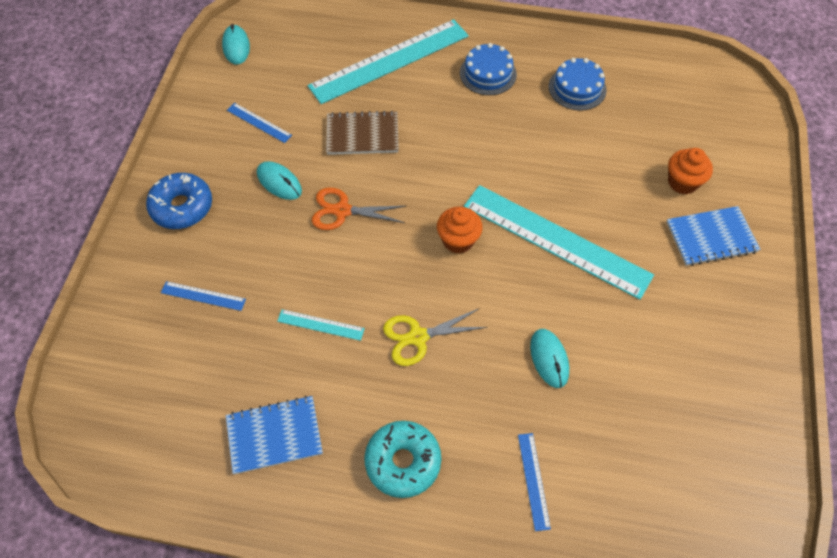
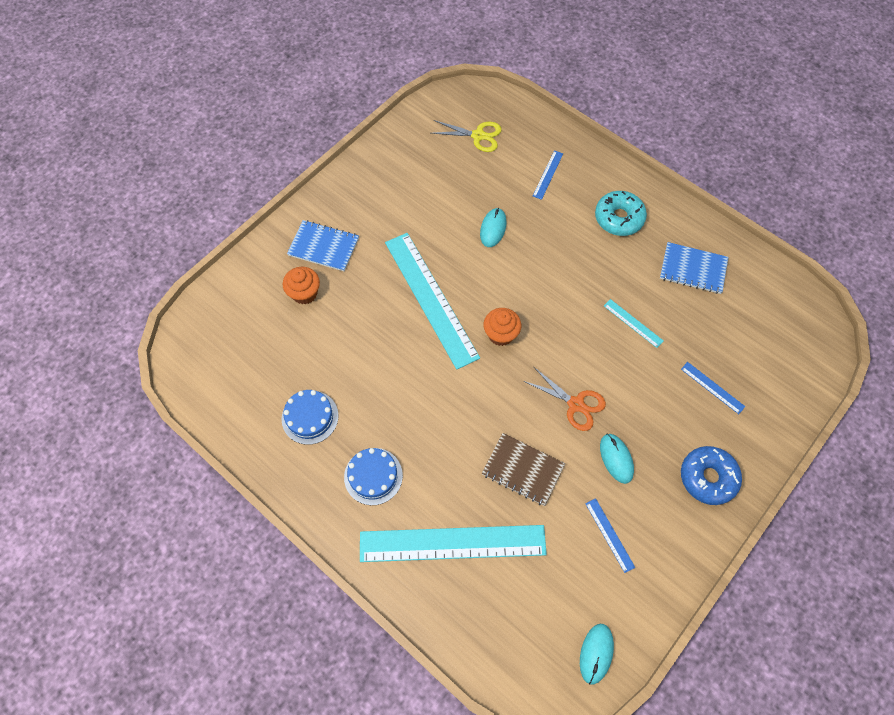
camera: 150 degrees left, 5 degrees up
yellow scissors [383,308,488,366] -> yellow scissors moved to [432,120,502,152]

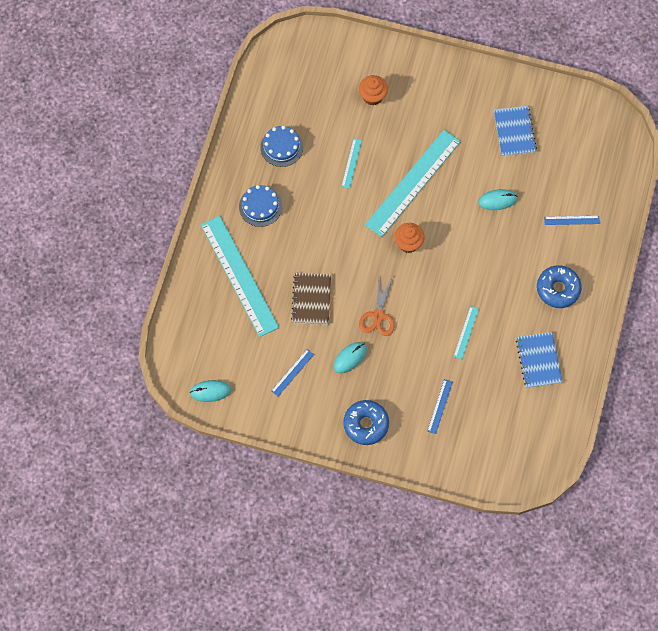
camera: 65 degrees right, 5 degrees up
blue notebook [287,220,359,271] -> blue notebook moved to [494,106,537,156]
yellow scissors [432,120,502,152] -> none
turquoise donut [595,191,647,236] -> blue donut [537,265,582,308]
none -> turquoise ruler [341,138,362,189]

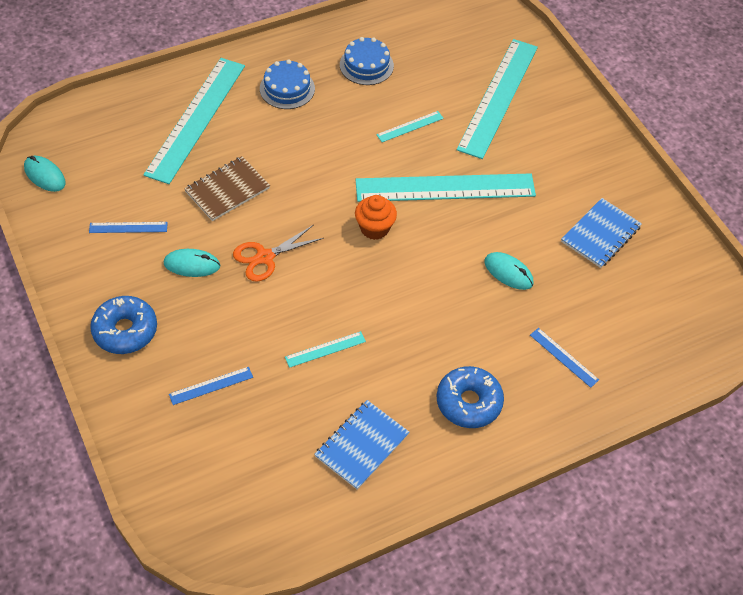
camera: 45 degrees right, 15 degrees down
orange cupcake [359,75,388,105] -> turquoise ruler [456,39,538,159]

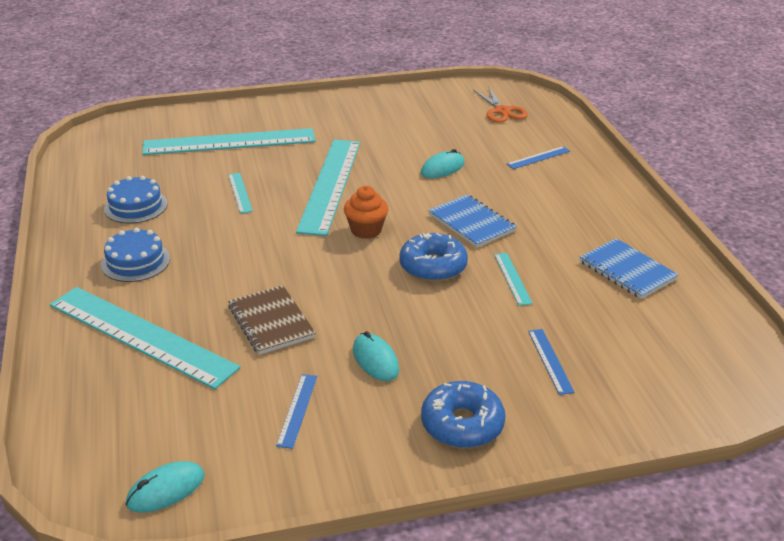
camera: 75 degrees left, 20 degrees down
turquoise mouse [164,249,220,277] -> turquoise mouse turned 45 degrees counterclockwise [353,331,399,381]
orange scissors [233,225,324,282] -> orange scissors moved to [473,87,528,123]
blue donut [437,366,504,428] -> blue donut moved to [399,233,468,282]
turquoise ruler [456,39,538,159] -> turquoise ruler turned 45 degrees counterclockwise [142,128,316,155]
blue notebook [561,198,642,268] -> blue notebook moved to [428,194,517,248]

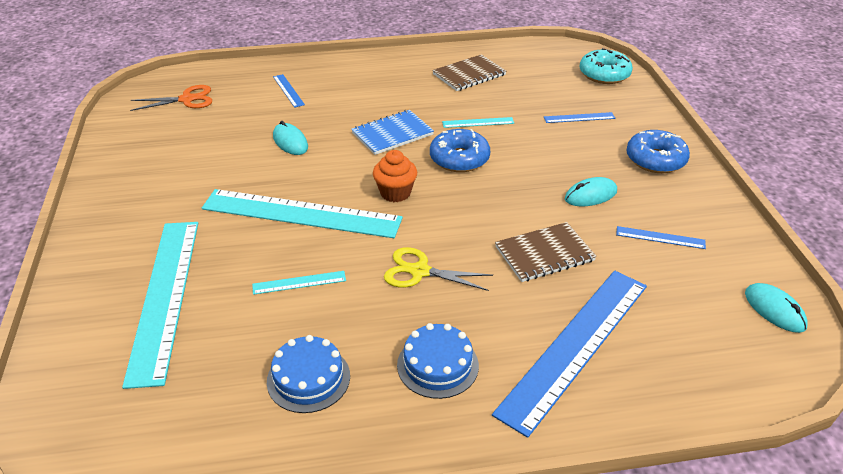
camera: 85 degrees left, 5 degrees up
turquoise ruler [50,287,240,389] -> blue ruler [492,271,647,438]
blue notebook [580,238,679,299] -> brown notebook [432,54,506,91]
none -> yellow scissors [384,247,493,291]
none -> turquoise donut [580,48,633,84]

